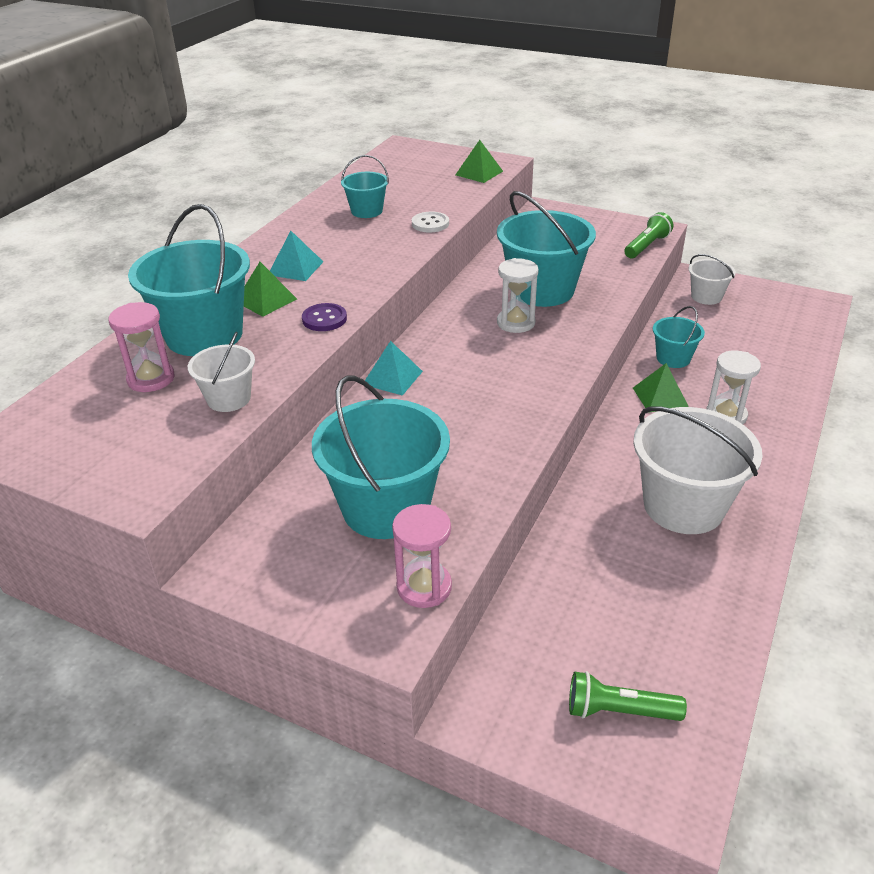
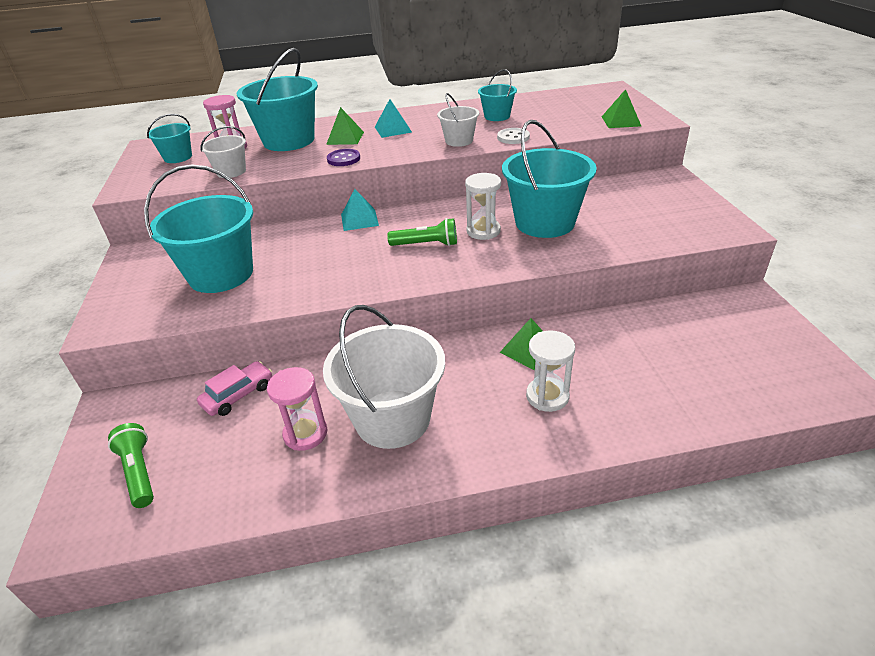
camera: 55 degrees right, 0 degrees up
pink hourglass [392,504,452,608] -> pink hourglass moved to [267,367,328,451]
green flashlight [624,212,673,258] -> green flashlight moved to [387,218,457,246]
turquoise bucket [653,306,705,368] -> turquoise bucket moved to [147,114,192,163]
white bucket [688,254,736,305] -> white bucket moved to [437,93,479,147]
none -> pink car [197,361,272,416]

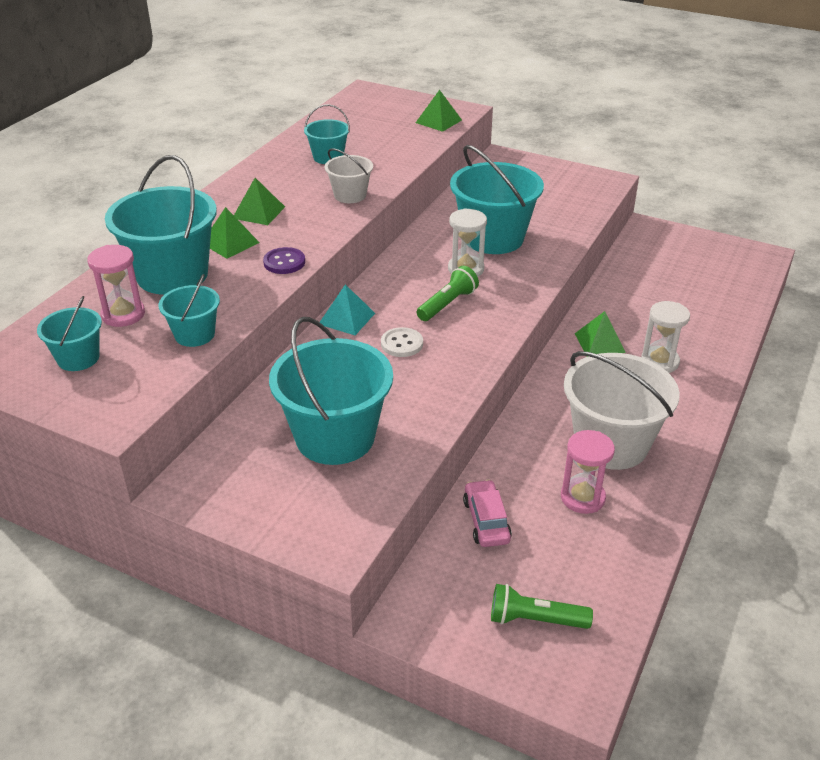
camera: 55 degrees left, 0 degrees up
white bucket [200,126,246,178] -> turquoise bucket [158,274,220,347]
turquoise pyramid [375,99,412,138] -> green pyramid [234,178,285,225]
white button [497,128,530,144] -> white button moved to [381,327,423,357]

